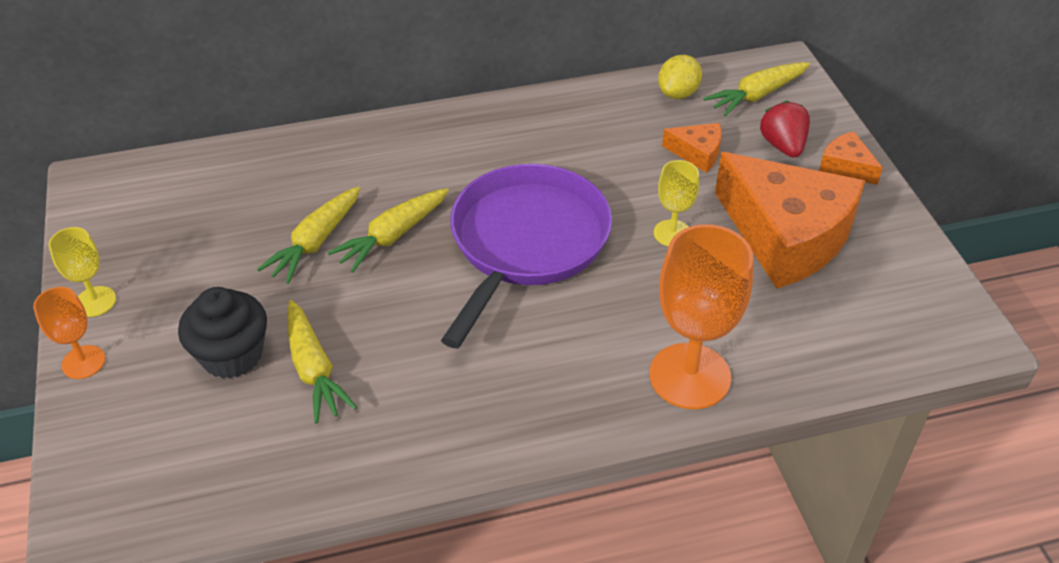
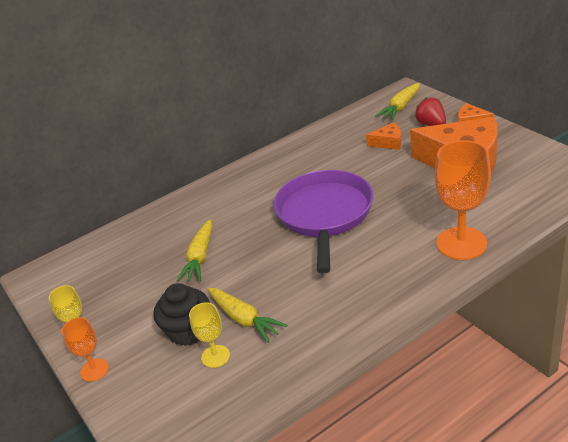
camera: 15 degrees left, 10 degrees down
yellow carrot [328,188,449,273] -> none
yellow goblet [654,160,699,246] -> yellow goblet moved to [189,303,230,368]
yellow lemon [658,55,702,99] -> none

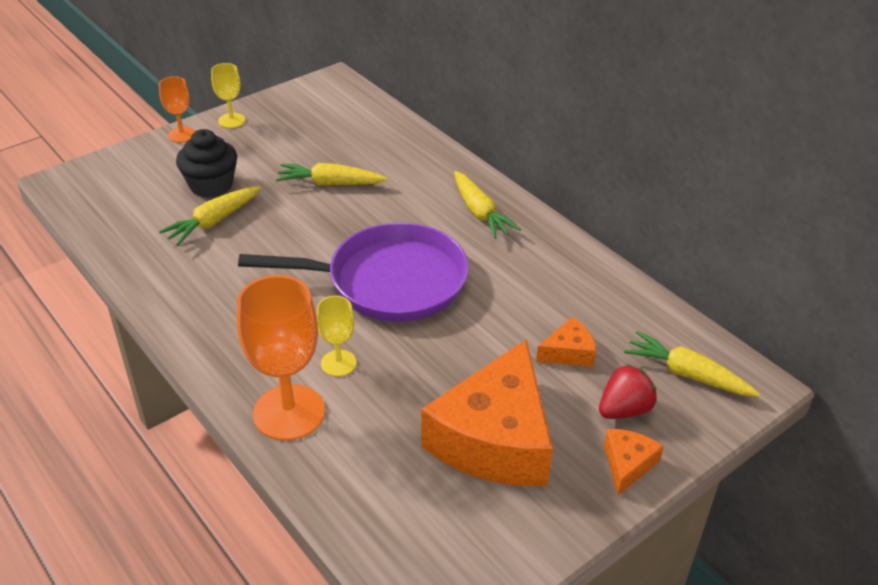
camera: 80 degrees right, 5 degrees up
yellow goblet [189,303,230,368] -> yellow goblet moved to [316,296,357,377]
orange cheese [366,122,401,150] -> orange cheese turned 105 degrees counterclockwise [536,317,596,367]
none -> yellow carrot [454,171,521,239]

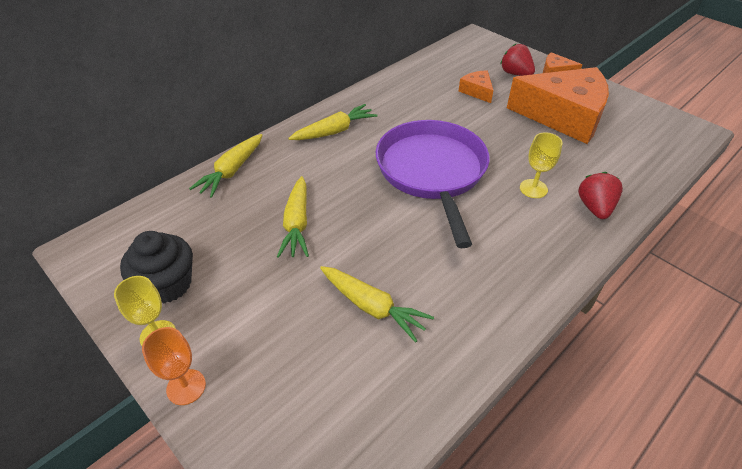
camera: 95 degrees left, 5 degrees up
black cupcake [176,129,237,198] -> black cupcake moved to [120,231,193,303]
orange goblet [237,275,325,441] -> red strawberry [578,172,623,219]
yellow carrot [624,331,760,397] -> yellow carrot moved to [189,134,263,198]

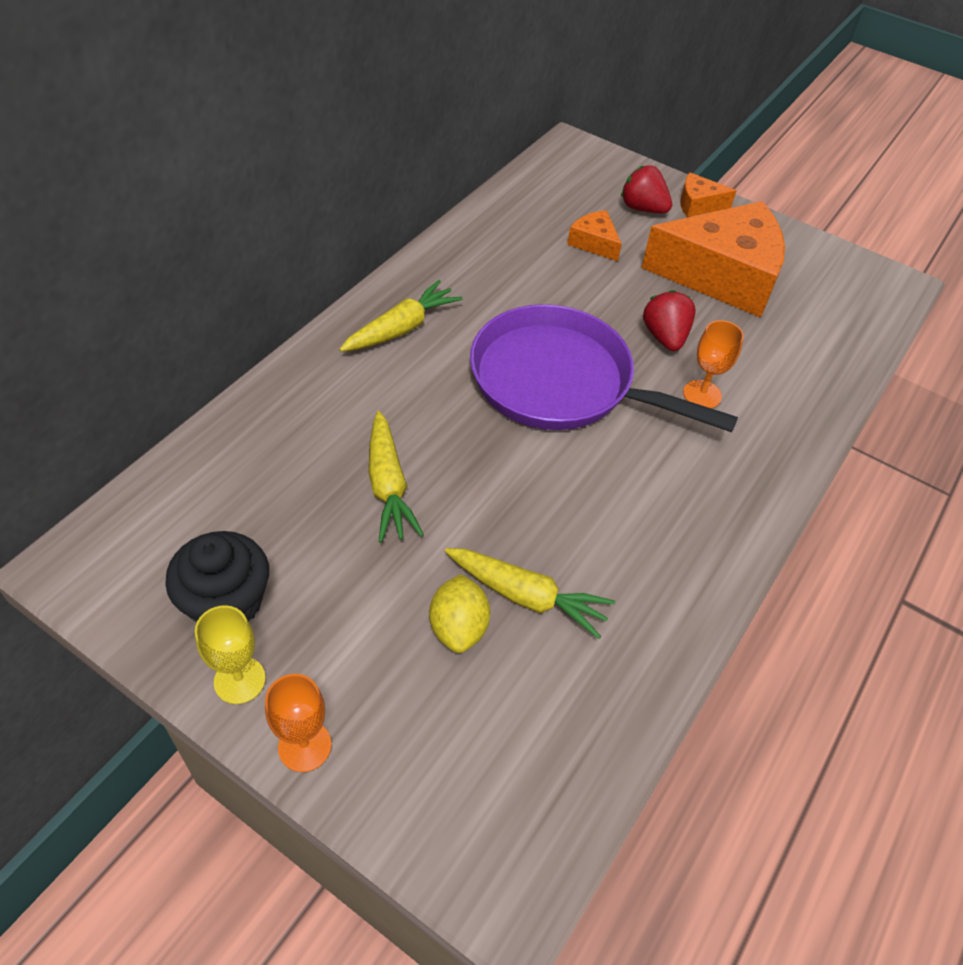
camera: 15 degrees left, 5 degrees up
yellow carrot [189,134,263,198] -> none
purple pan [376,120,490,248] -> purple pan turned 45 degrees counterclockwise [470,304,738,432]
yellow goblet [520,132,563,198] -> orange goblet [683,320,744,408]
red strawberry [578,172,623,219] -> red strawberry moved to [643,290,696,351]
none -> yellow lemon [429,574,490,653]

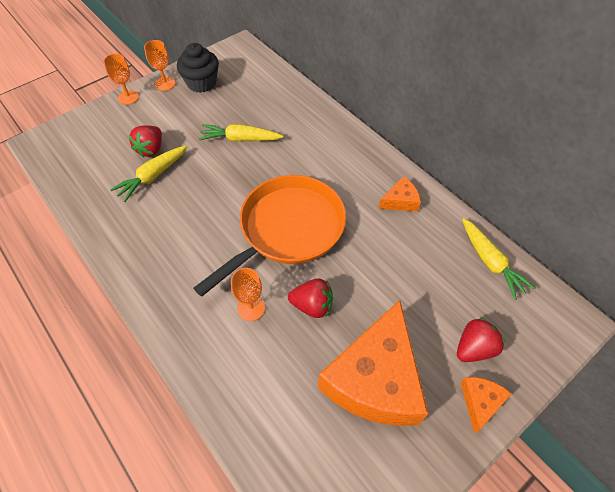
camera: 110 degrees right, 5 degrees up
yellow goblet [195,605,266,704] -> orange goblet [144,40,175,91]
yellow carrot [339,280,463,352] -> yellow carrot moved to [462,218,536,300]
yellow lemon [429,574,490,653] -> red strawberry [129,125,162,157]
purple pan [470,304,738,432] -> orange pan [194,175,346,297]
orange cheese [567,210,622,261] -> orange cheese moved to [379,176,421,211]

